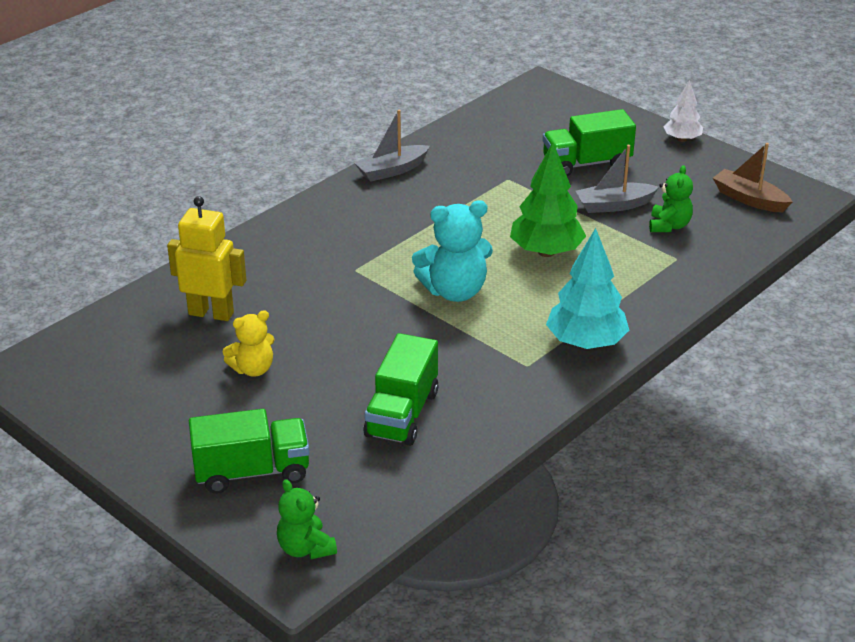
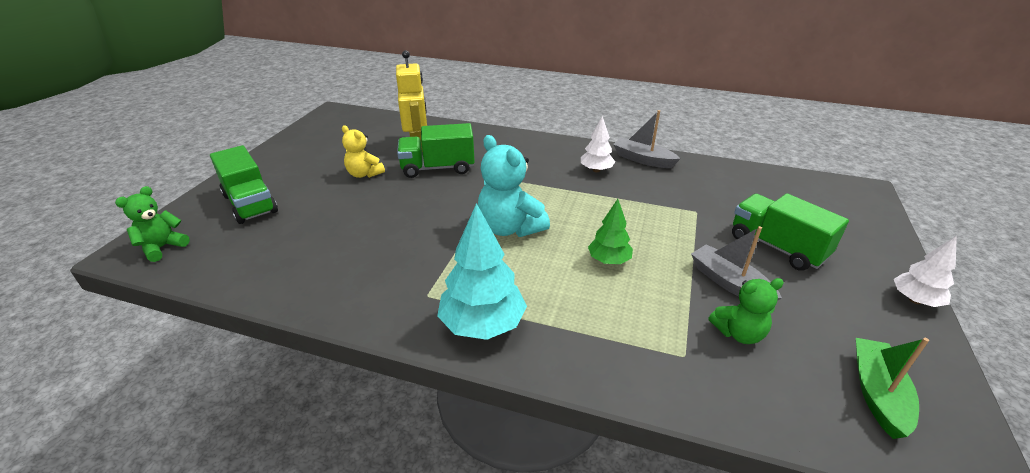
camera: 65 degrees right, 0 degrees up
green truck [363,333,439,446] -> green truck moved to [397,123,475,178]
green tree [510,142,586,257] -> green tree [588,199,633,264], size x0.59
brown boat [713,143,792,213] -> green boat [856,338,929,439]
none -> white tree [581,116,615,172]

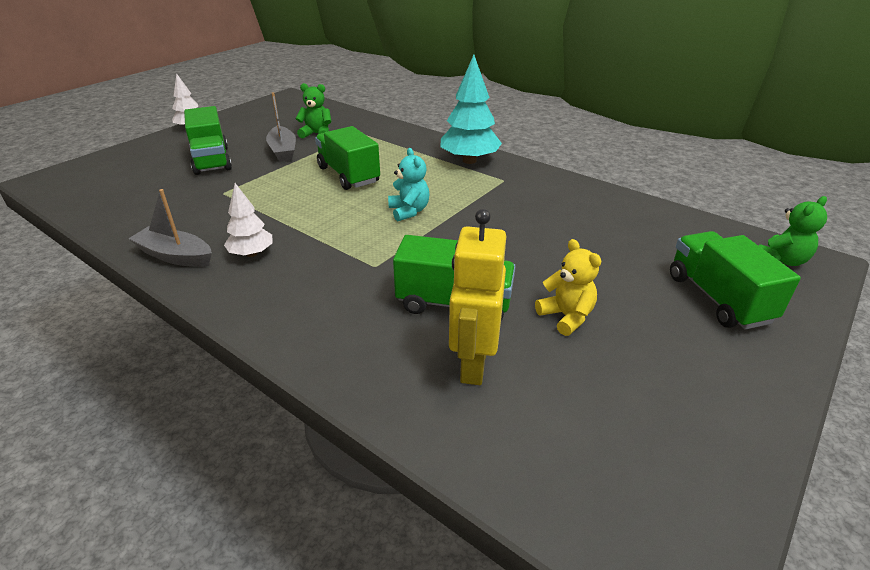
camera: 160 degrees left, 0 degrees up
turquoise teddy bear [478,135,550,237] -> turquoise teddy bear [388,148,430,221], size x0.62
green tree [588,199,633,264] -> green truck [315,126,380,190]
grey boat [613,110,681,168] -> grey boat turned 150 degrees clockwise [128,189,212,267]
green boat [856,338,929,439] -> none

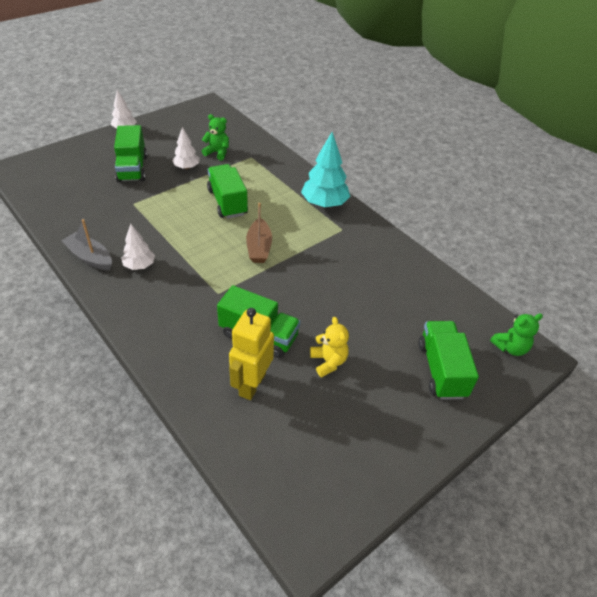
camera: 10 degrees right, 10 degrees up
grey boat [266,92,296,162] -> white tree [172,127,199,169]
turquoise teddy bear [388,148,430,221] -> brown boat [246,203,272,263]

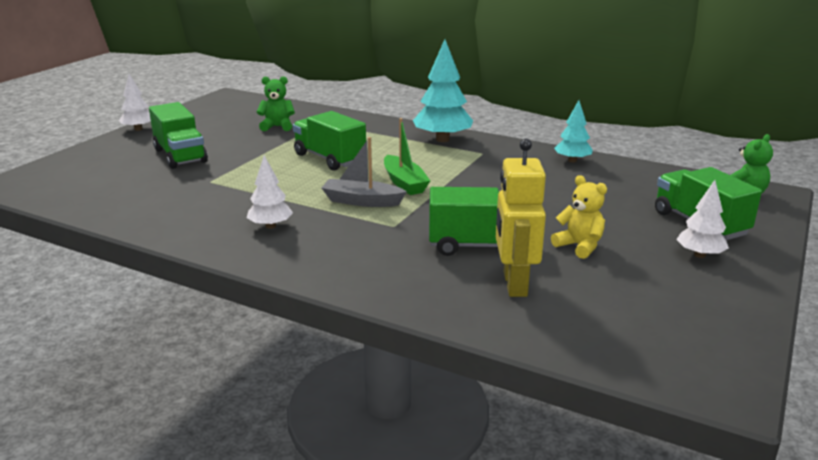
camera: 20 degrees left, 20 degrees down
grey boat [62,219,112,271] -> grey boat moved to [321,137,407,207]
white tree [172,127,199,169] -> white tree moved to [676,180,729,258]
brown boat [246,203,272,263] -> green boat [384,118,430,195]
none -> turquoise tree [554,100,593,163]

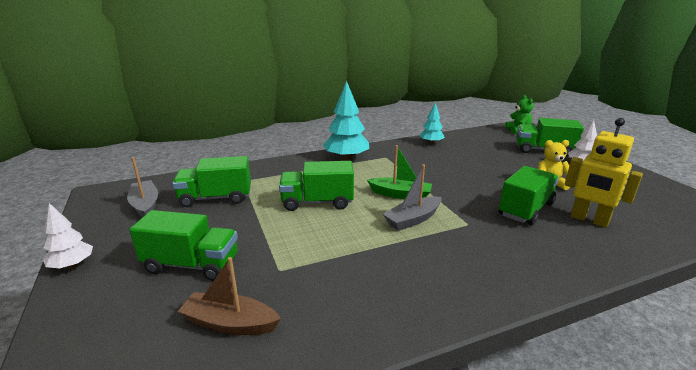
camera: 50 degrees left, 0 degrees up
white tree [247,155,293,229] -> none
green teddy bear [257,76,295,131] -> green truck [172,156,251,207]
none -> grey boat [127,157,158,217]
none -> brown boat [178,257,281,335]

